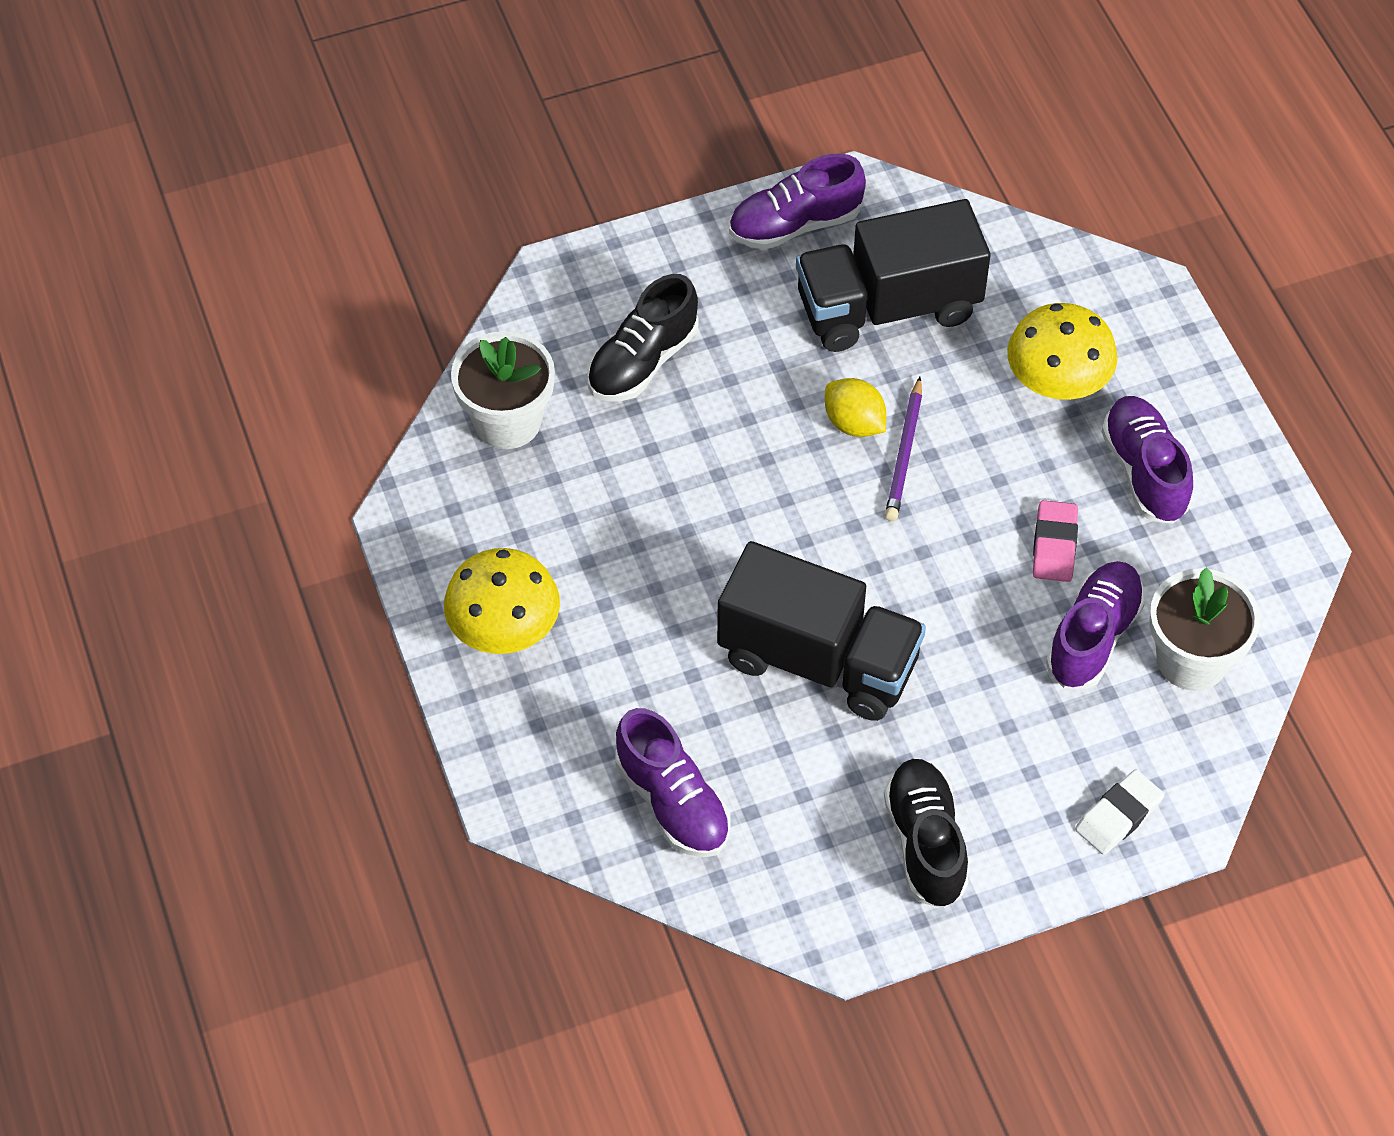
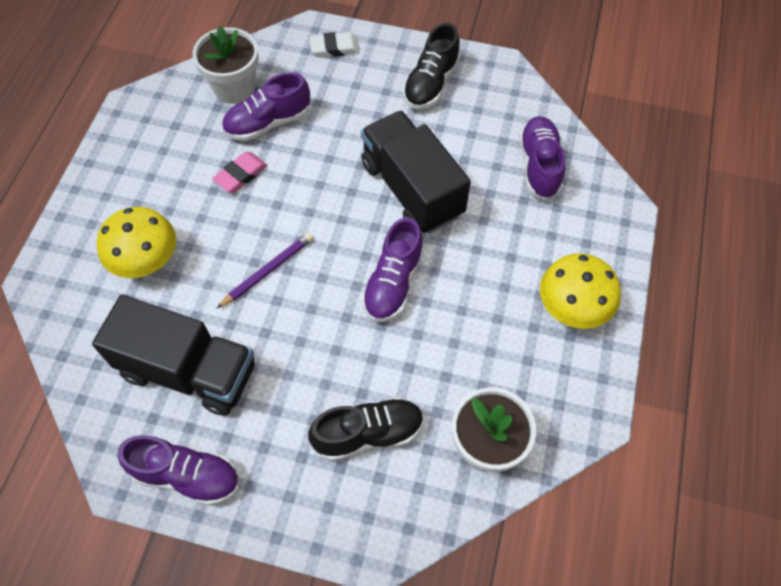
camera: 145 degrees left, 5 degrees up
yellow lemon [825,378,886,437] -> none
purple shoe [1101,396,1193,524] -> purple shoe moved to [362,217,424,322]

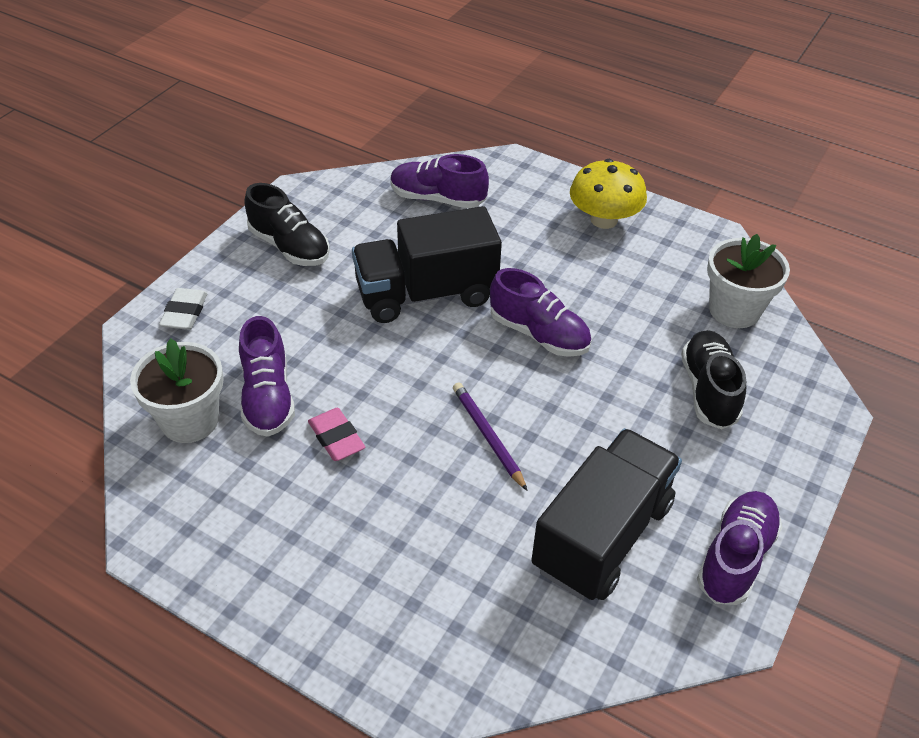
camera: 75 degrees left, 15 degrees down
yellow mushroom [97,207,176,278] -> none

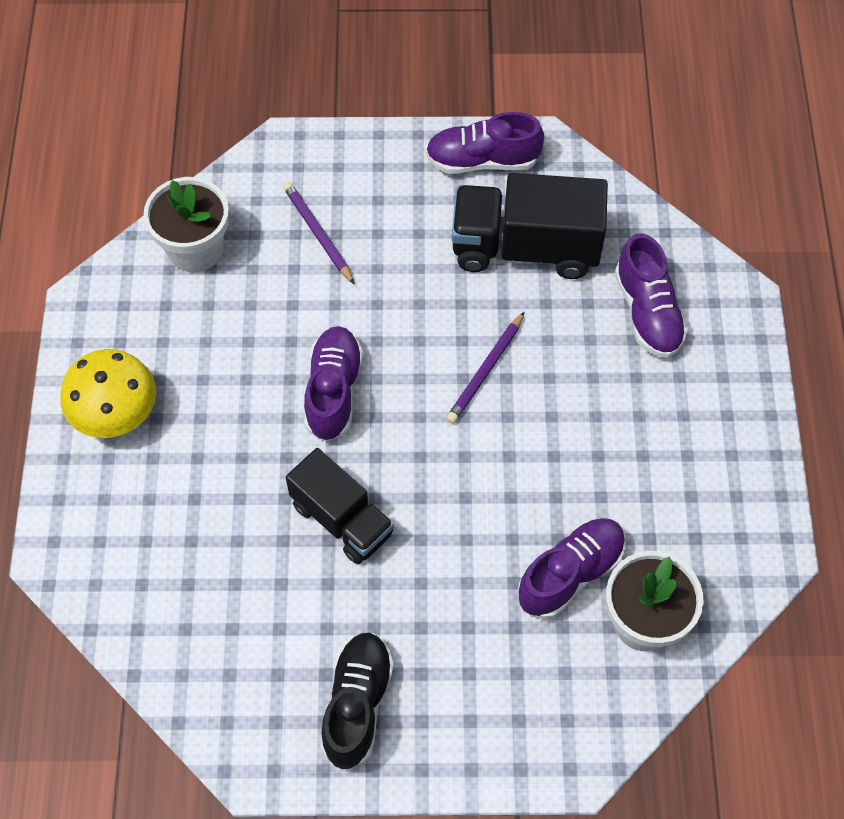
camera: 120 degrees left, 15 degrees up
white eraser [159,288,208,330] -> none
pink eraser [308,408,365,461] -> none
black truck [352,206,502,323] -> black truck [286,448,394,564], size x0.66
purple shoe [390,154,489,208] -> purple shoe moved to [615,234,688,358]
black shoe [681,330,746,429] -> purple pencil [283,182,354,284]

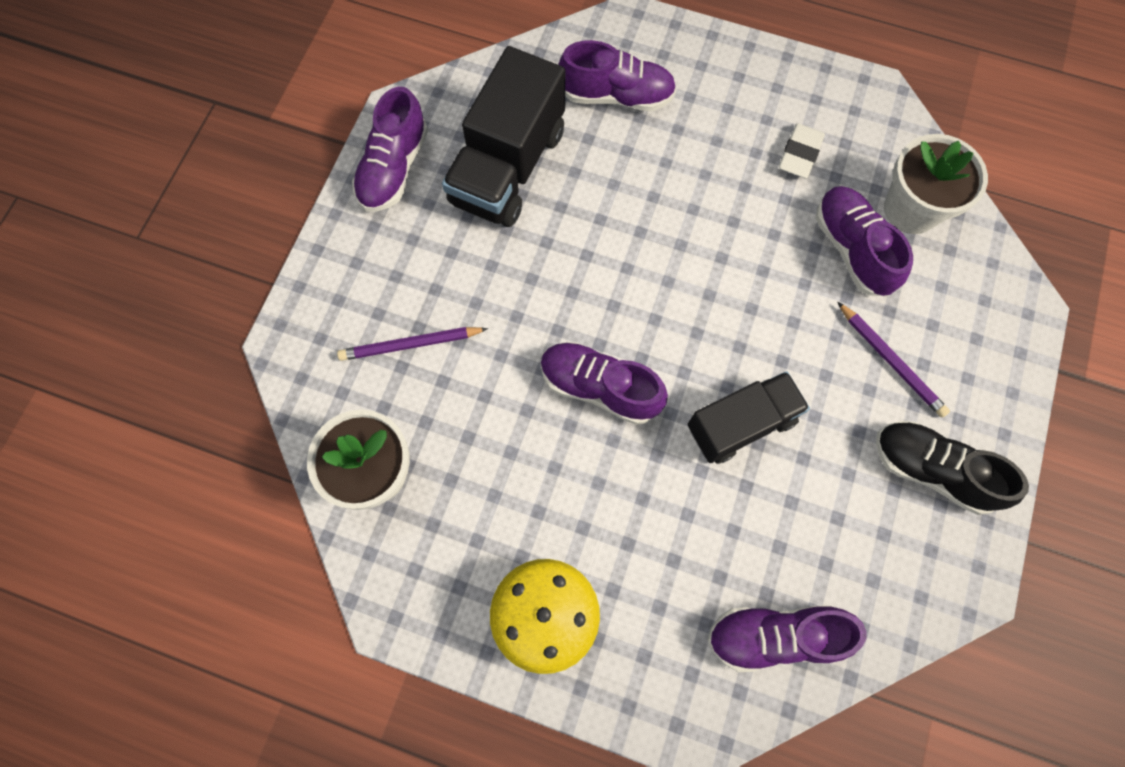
camera: 70 degrees left, 10 degrees up
purple pencil [446,312,525,424] -> purple pencil moved to [838,302,950,417]
none -> purple shoe [707,605,867,672]
none -> white eraser [779,123,825,178]

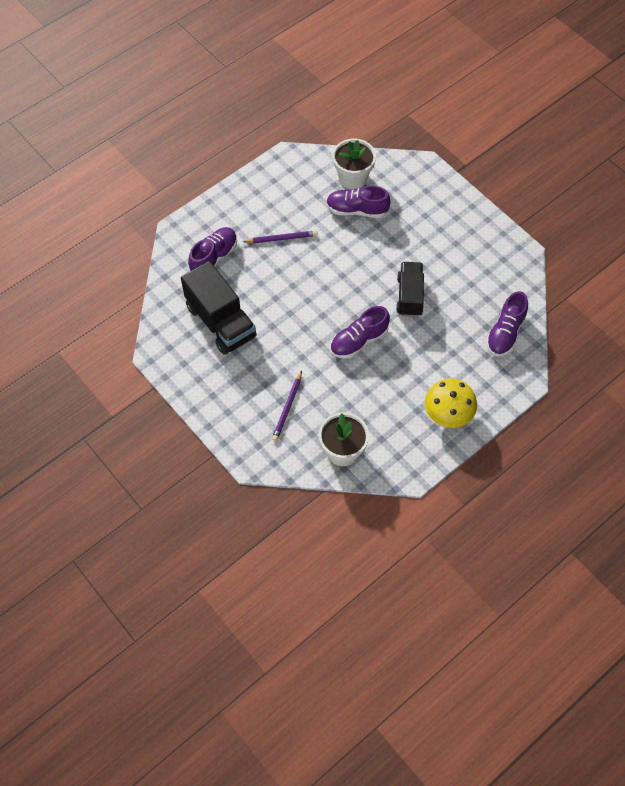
camera: 60 degrees left, 10 degrees down
purple shoe [352,87,428,212] -> none
white eraser [779,123,825,178] -> none
purple pencil [838,302,950,417] -> purple pencil moved to [243,230,318,244]
black shoe [876,421,1029,515] -> none

